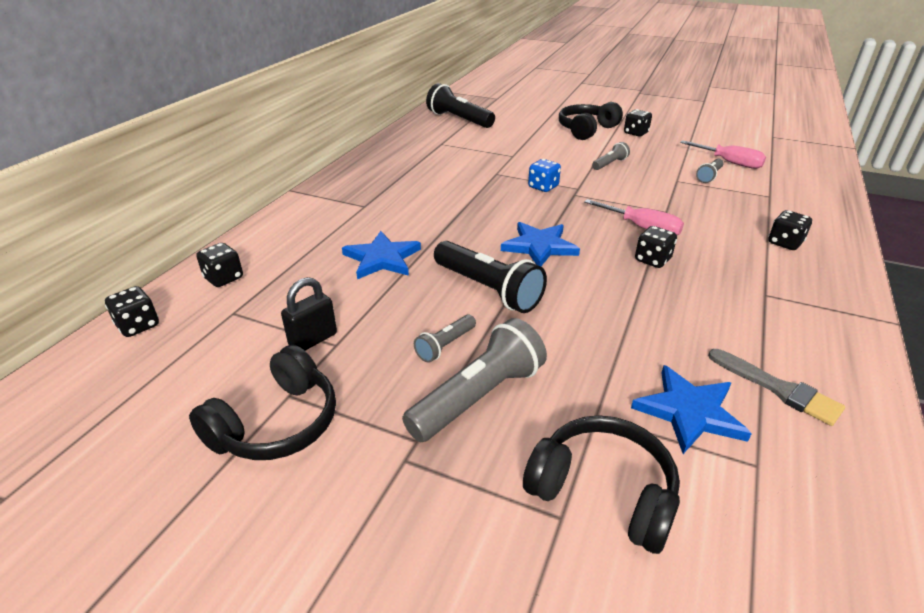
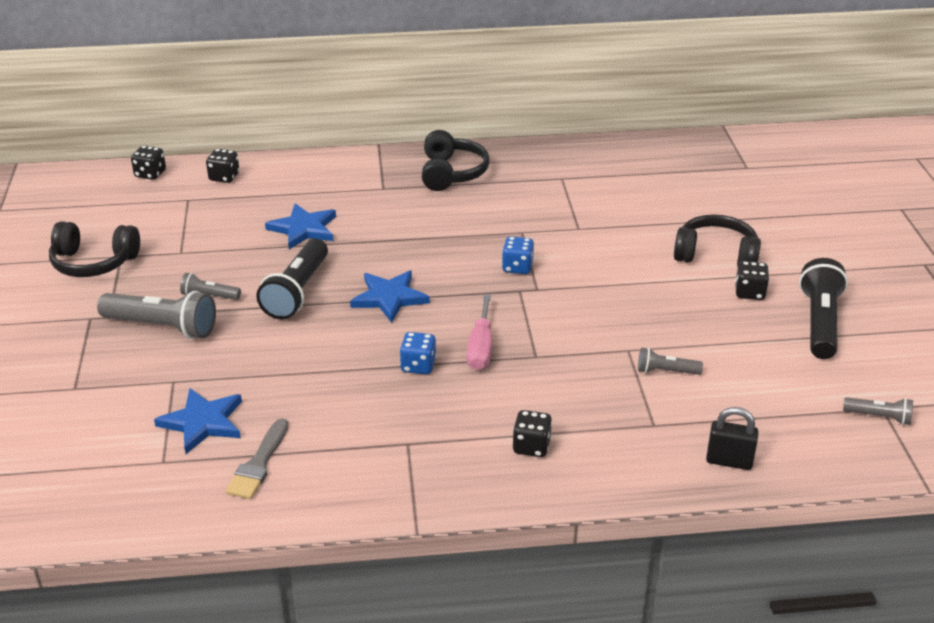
camera: 60 degrees right, 0 degrees up
black padlock [281,277,337,351] -> black padlock moved to [706,407,759,470]
black flashlight [426,83,495,128] -> black flashlight moved to [799,258,848,359]
black headphones [523,415,680,554] -> black headphones moved to [422,130,490,191]
grey flashlight [592,142,630,170] -> grey flashlight moved to [843,397,913,425]
black dice [635,226,677,268] -> blue dice [399,332,437,374]
pink screwdriver [680,140,766,169] -> none

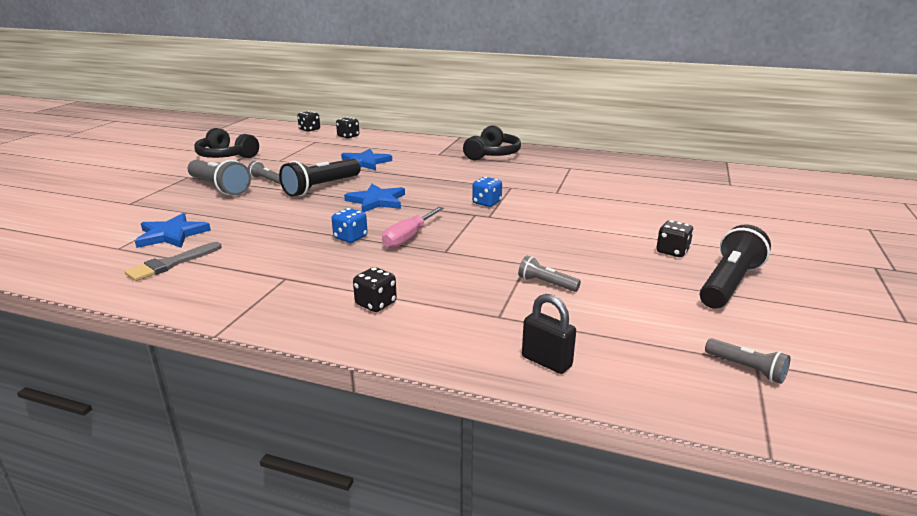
camera: 25 degrees right, 10 degrees down
black headphones [674,214,761,267] -> none

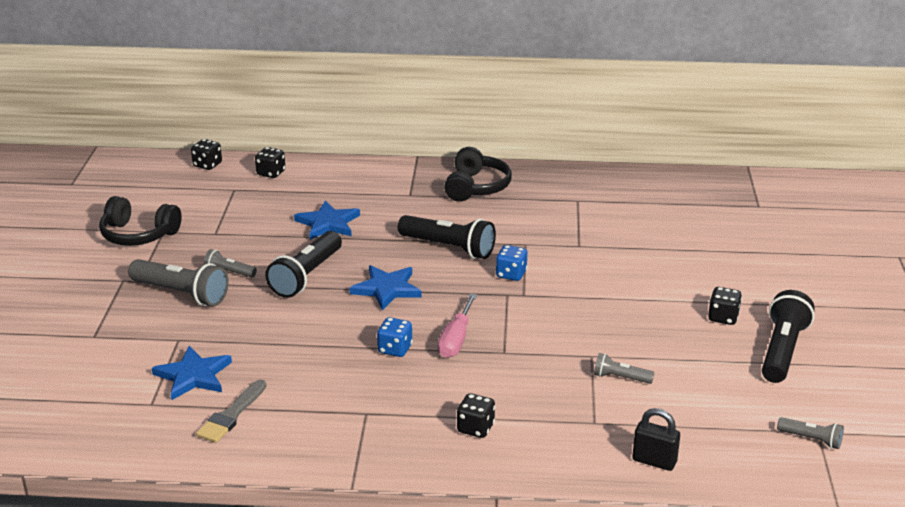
camera: 15 degrees left, 5 degrees up
none -> black flashlight [398,215,496,259]

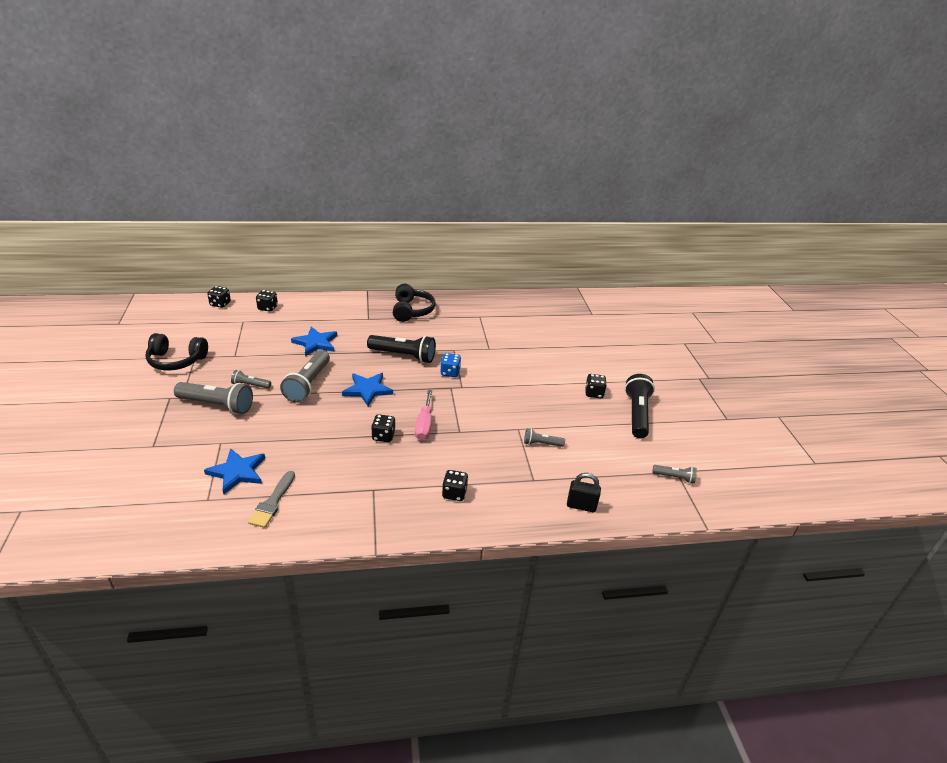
camera: 15 degrees left, 5 degrees up
black flashlight [265,231,342,298] -> grey flashlight [280,350,330,403]
blue dice [377,317,413,357] -> black dice [371,414,396,442]

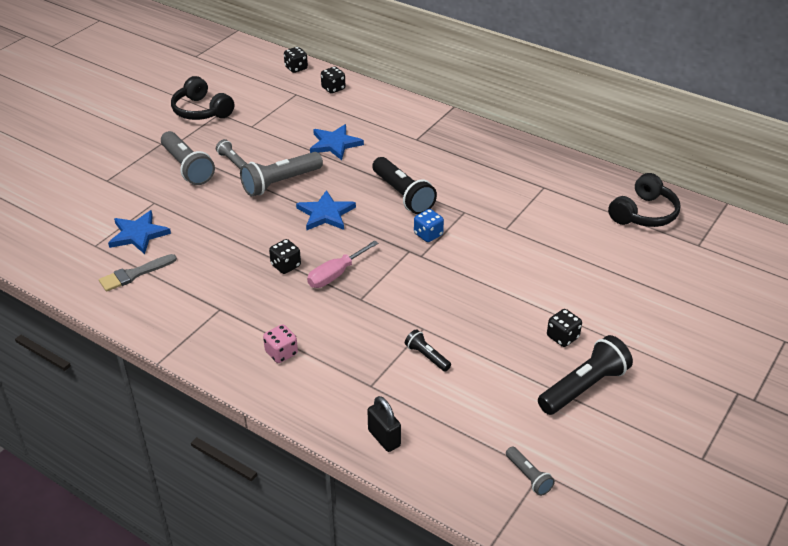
camera: 45 degrees right, 5 degrees up
black headphones [393,284,436,322] -> black headphones moved to [608,173,681,227]
black dice [442,470,468,501] -> pink dice [263,324,298,363]
grey flashlight [524,429,565,447] -> black flashlight [405,329,451,372]

